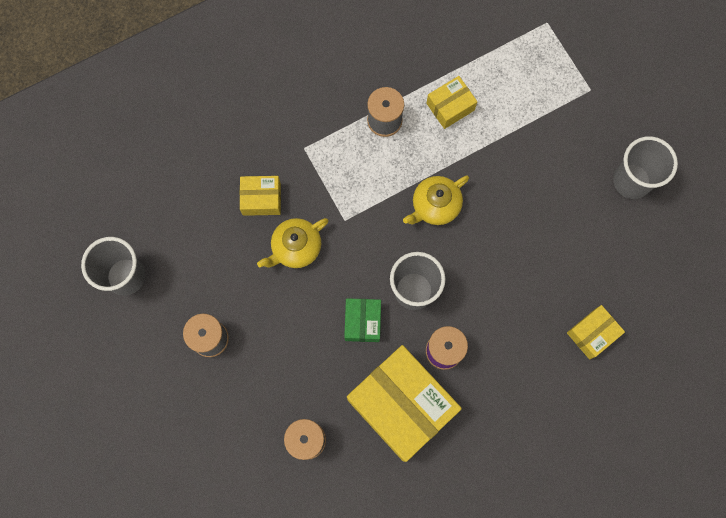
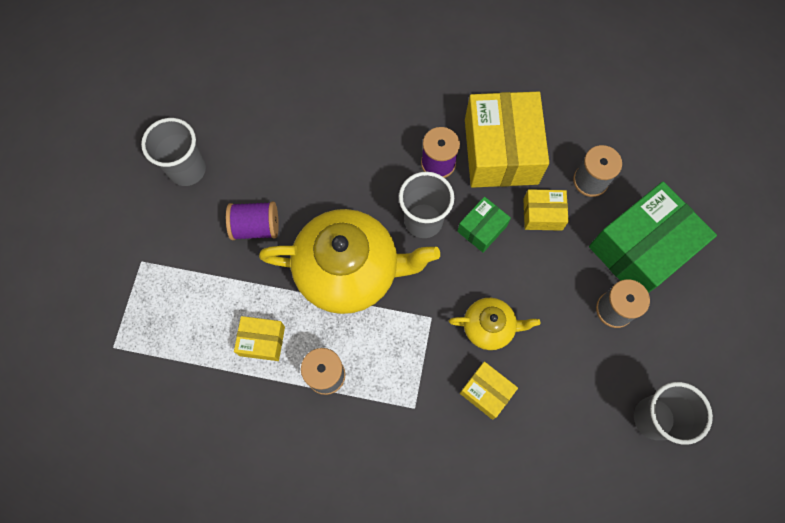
camera: 140 degrees left, 5 degrees down
yellow teapot [403,175,469,225] -> yellow teapot [259,209,440,314], size x2.02
yellow box [567,305,625,359] -> yellow box moved to [523,189,569,231]
none -> purple spool [226,201,279,240]
none -> green box [589,182,717,293]

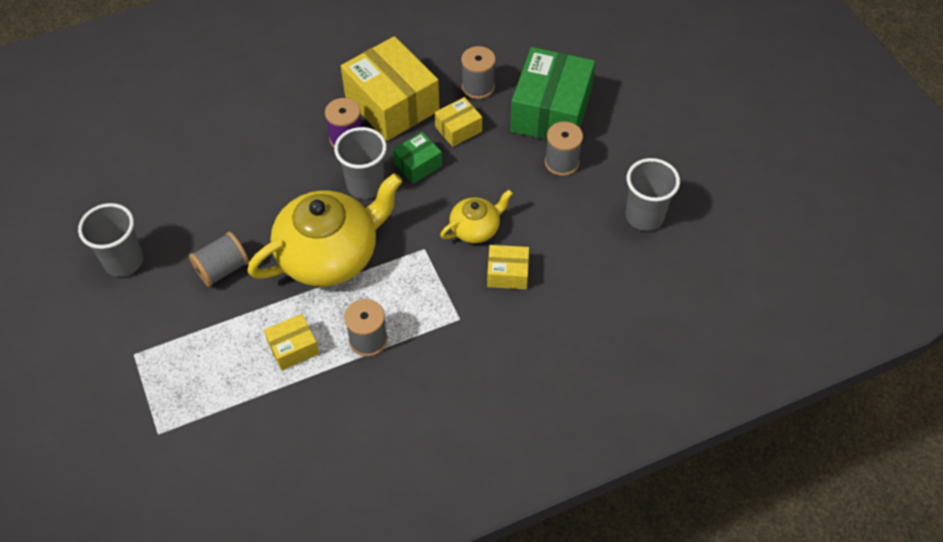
camera: 35 degrees left, 15 degrees down
purple spool [226,201,279,240] -> grey spool [189,232,249,287]
green box [457,197,511,253] -> green box turned 45 degrees clockwise [393,132,442,184]

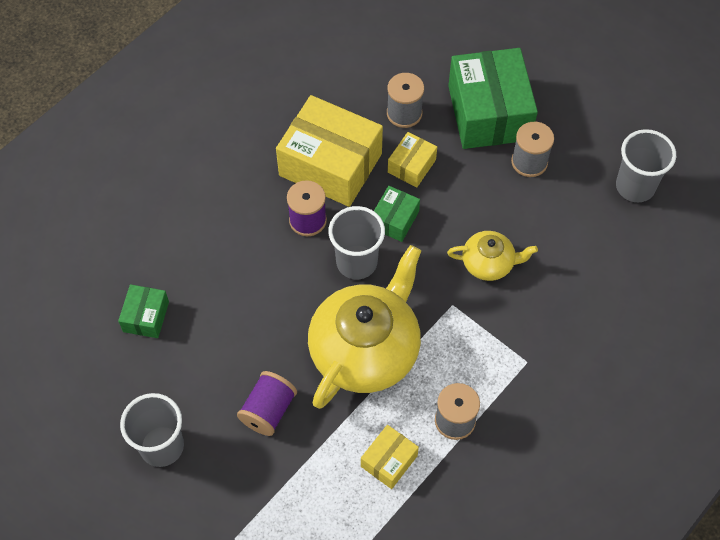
camera: 25 degrees left, 5 degrees up
grey spool [189,232,249,287] -> purple spool [237,371,297,436]
yellow teapot [440,189,513,243] -> yellow teapot turned 60 degrees clockwise [447,231,538,281]
yellow box [487,245,529,289] -> none
none -> green box [118,284,169,338]

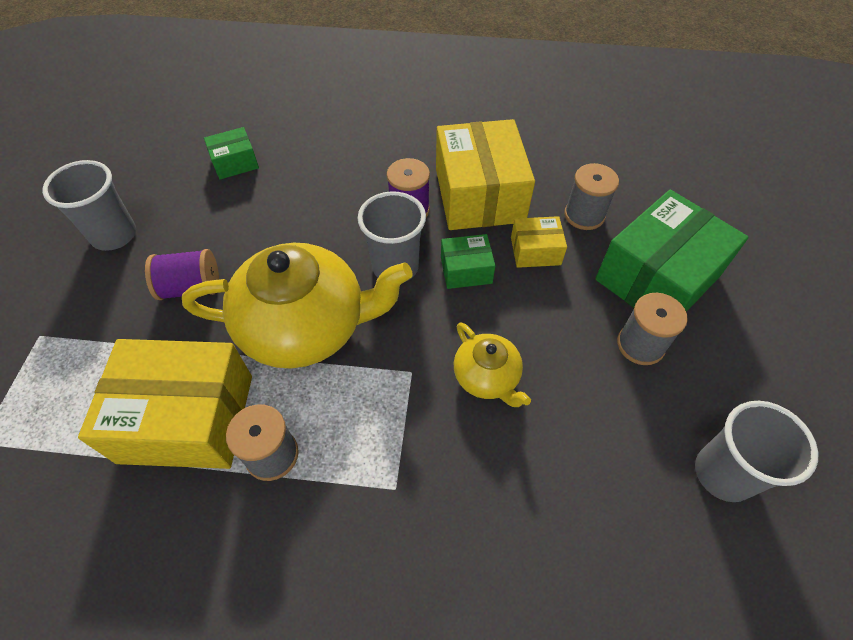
camera: 55 degrees right, 5 degrees down
yellow box [361,425,419,489] -> yellow box [78,339,252,469], size x2.08

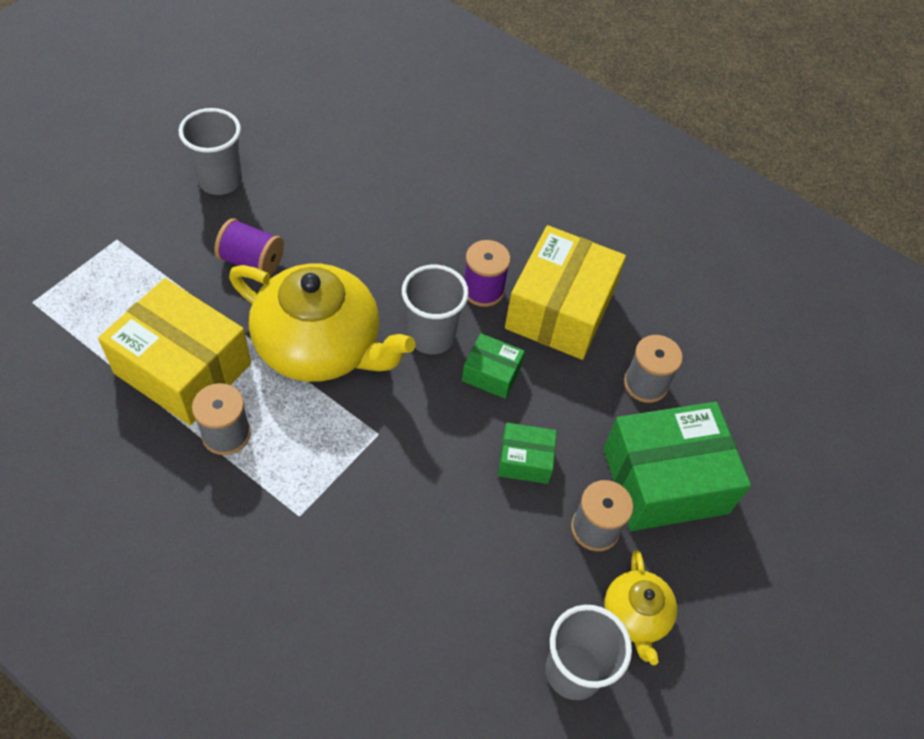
camera: 25 degrees right, 0 degrees up
green box [204,127,259,180] -> green box moved to [498,423,557,484]
yellow teapot [454,322,531,407] -> yellow teapot moved to [604,550,677,665]
yellow box [511,216,567,268] -> none

